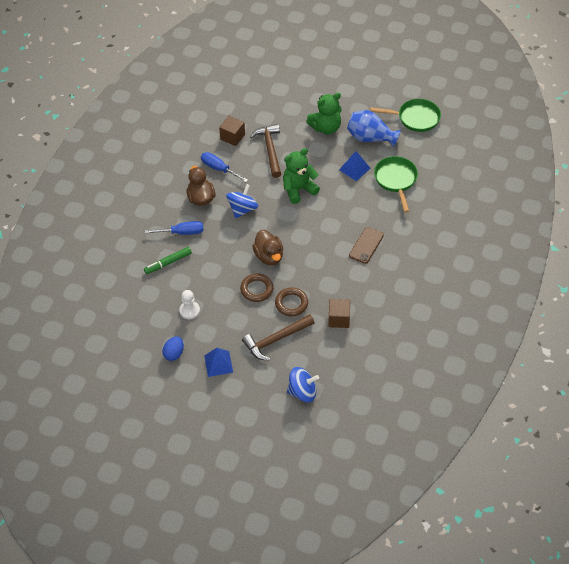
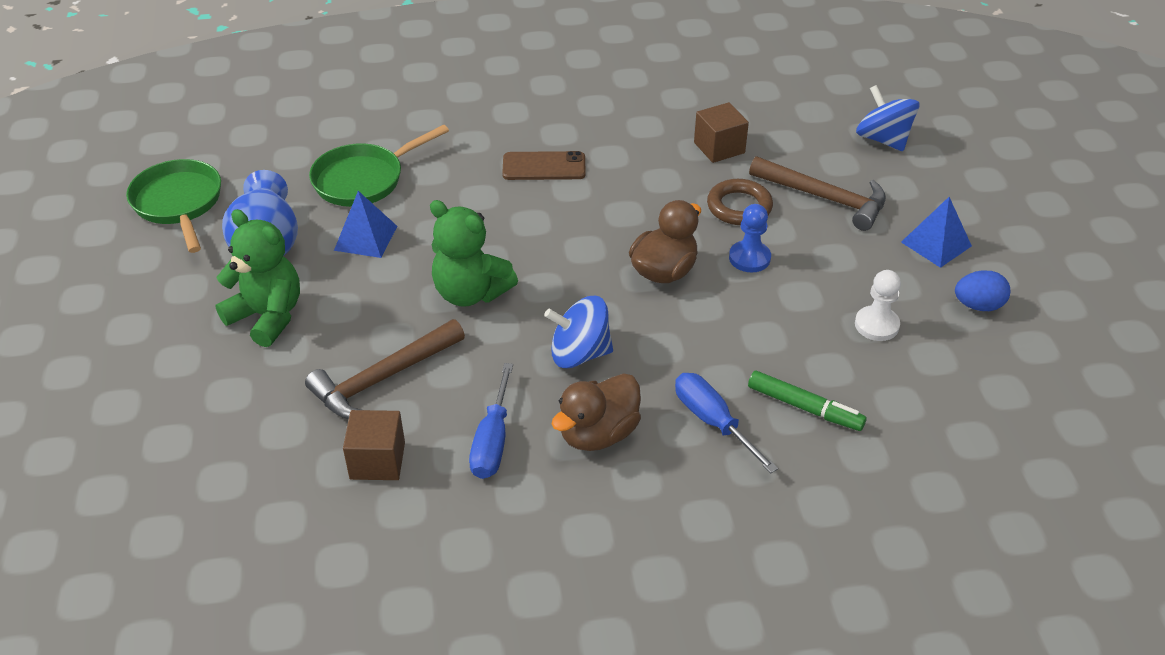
camera: 120 degrees left, 10 degrees down
brown ring [240,273,273,302] -> blue pawn [729,204,771,272]

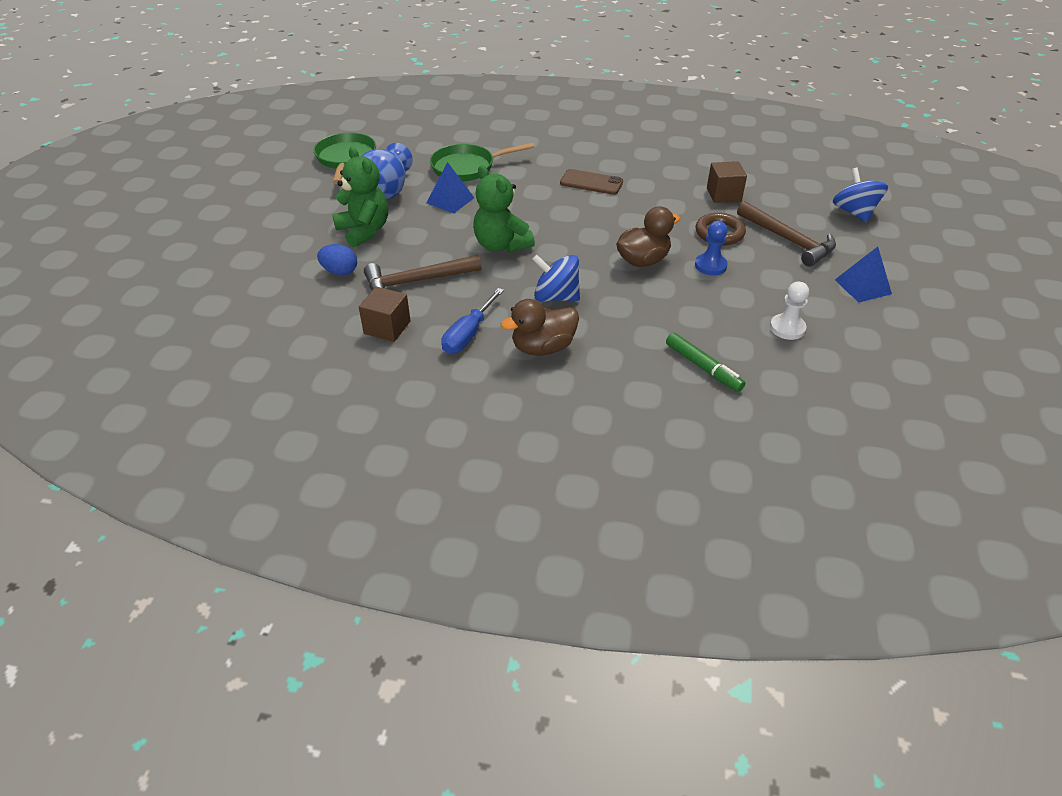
camera: 20 degrees right, 0 degrees up
blue screwdriver [675,373,778,473] -> none
blue egg [955,270,1010,311] -> blue egg moved to [317,244,357,275]

